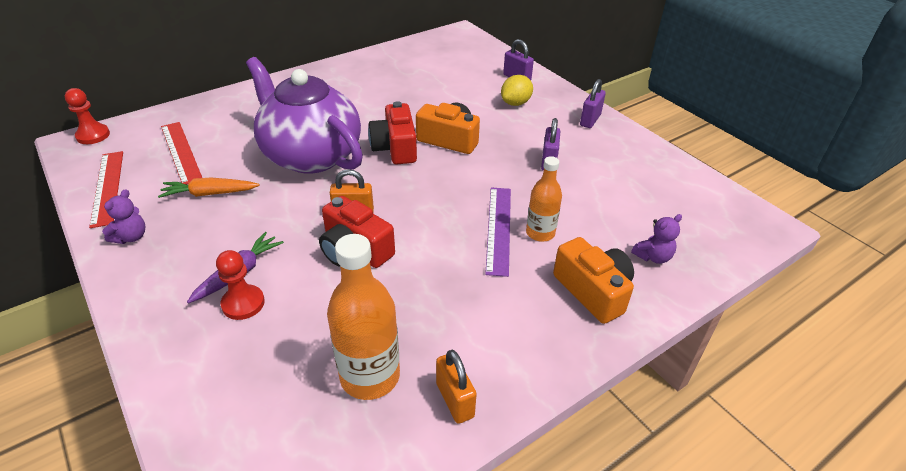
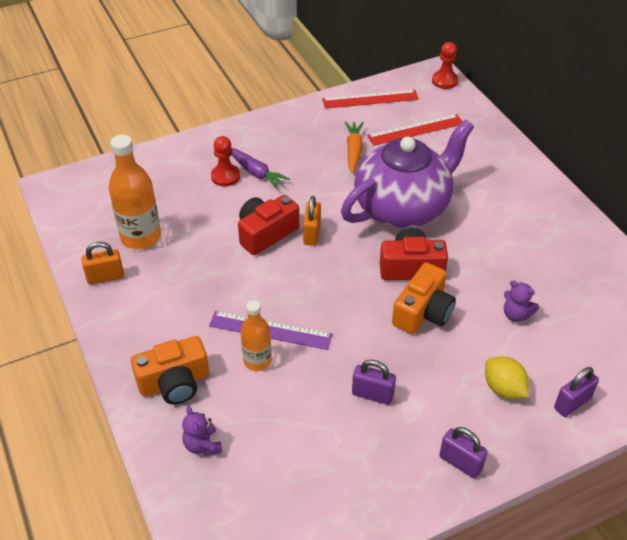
camera: 100 degrees right, 5 degrees up
purple teddy bear [102,189,145,244] -> purple teddy bear moved to [504,280,539,322]

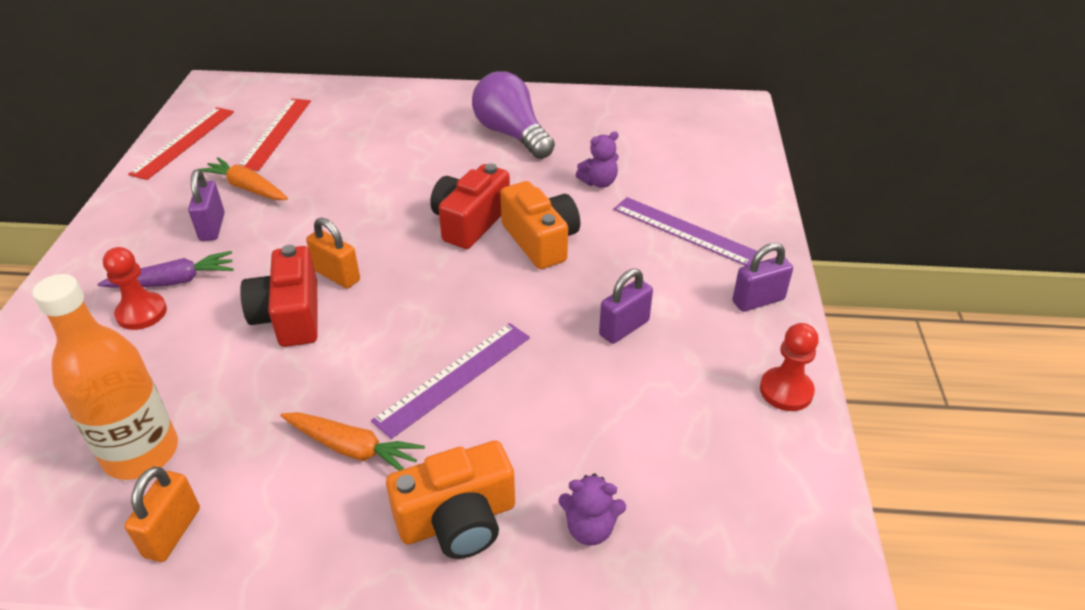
camera: 60 degrees left, 5 degrees down
orange camera [131,336,209,405] -> orange camera turned 60 degrees clockwise [386,440,515,559]
orange bottle [241,300,272,371] -> none
purple teapot [341,120,474,228] -> none
red pawn [432,42,458,89] -> red pawn moved to [760,323,819,411]
yellow lemon [485,357,529,399] -> purple ruler [614,197,757,266]
purple padlock [554,367,599,417] -> purple padlock moved to [188,170,225,241]
none -> orange carrot [280,412,425,471]
none -> purple light bulb [472,72,555,159]

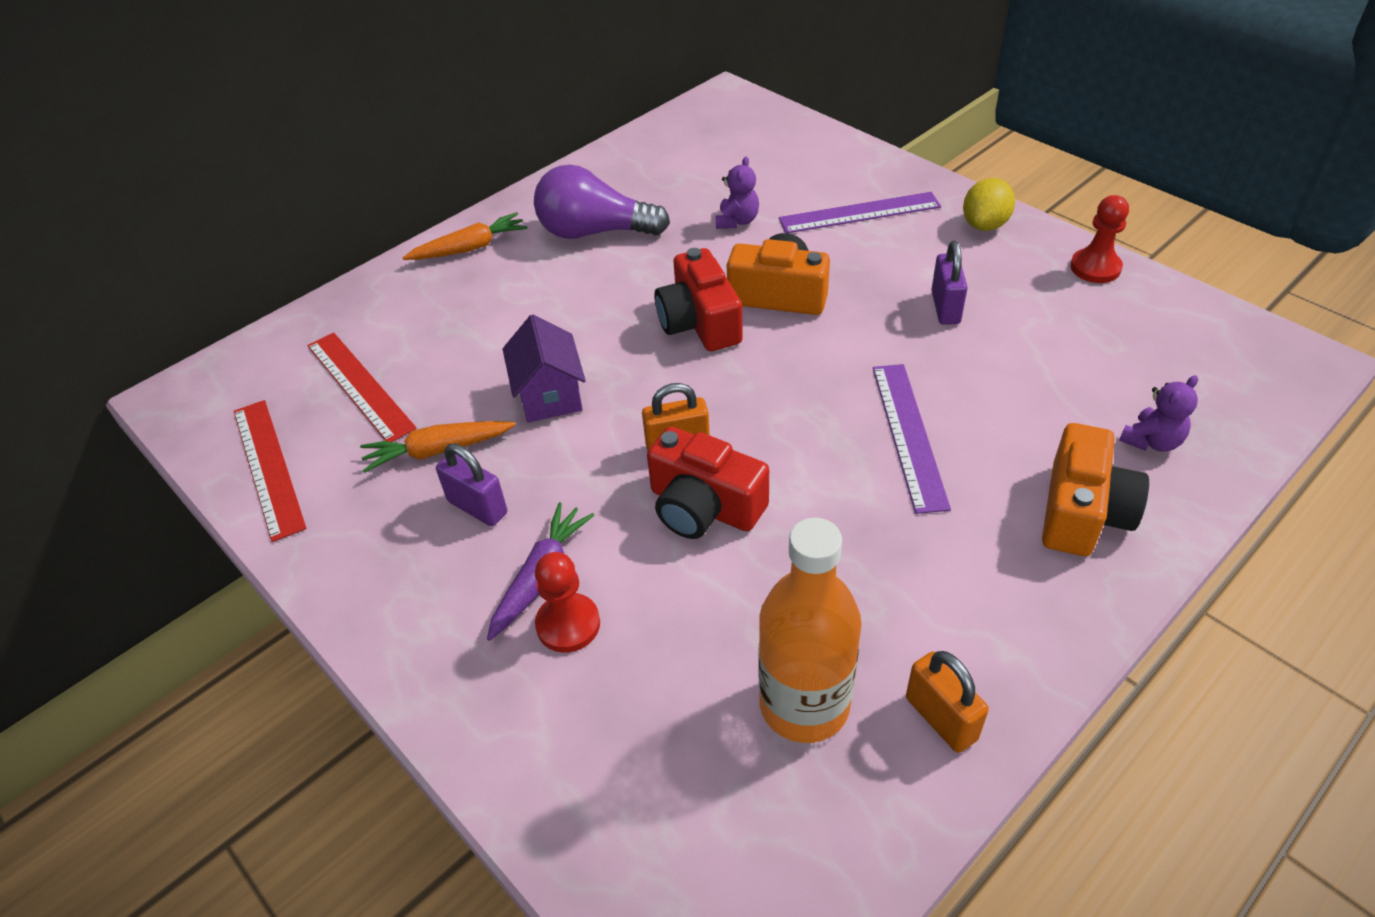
camera: 45 degrees left, 5 degrees up
orange carrot [280,412,425,471] -> orange carrot moved to [402,212,528,260]
purple padlock [732,243,793,312] -> yellow lemon [963,178,1015,231]
none -> purple house [503,314,586,423]

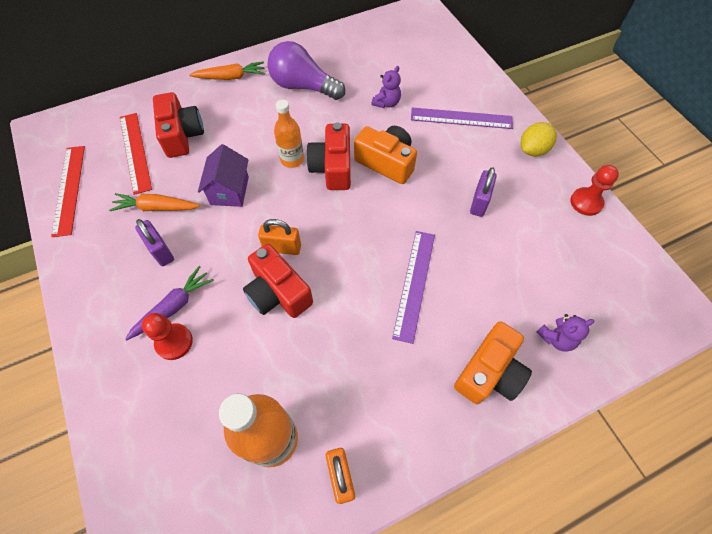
camera: 15 degrees right, 15 degrees up
none -> red camera [153,92,204,158]
none -> orange bottle [274,100,304,168]

